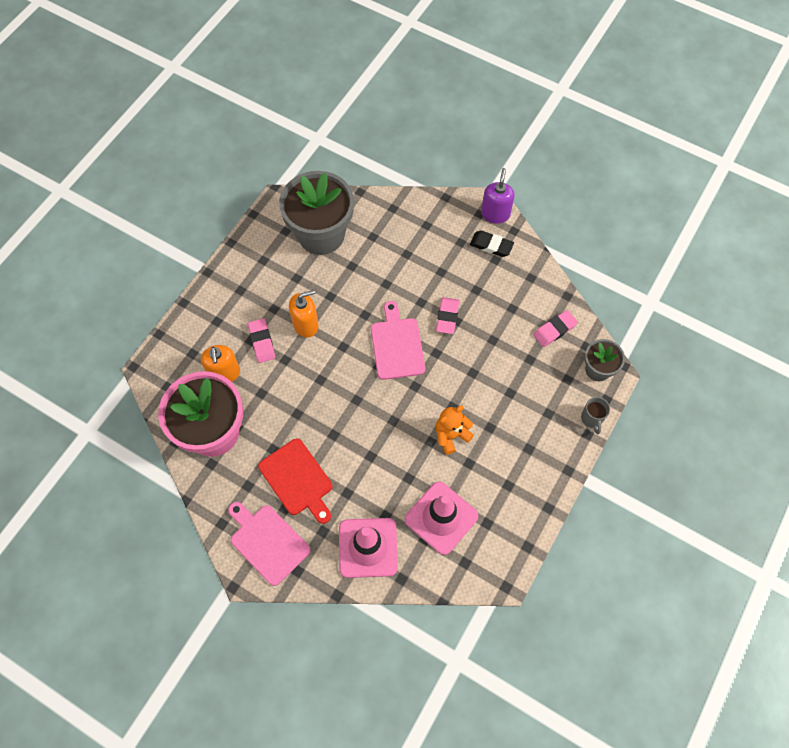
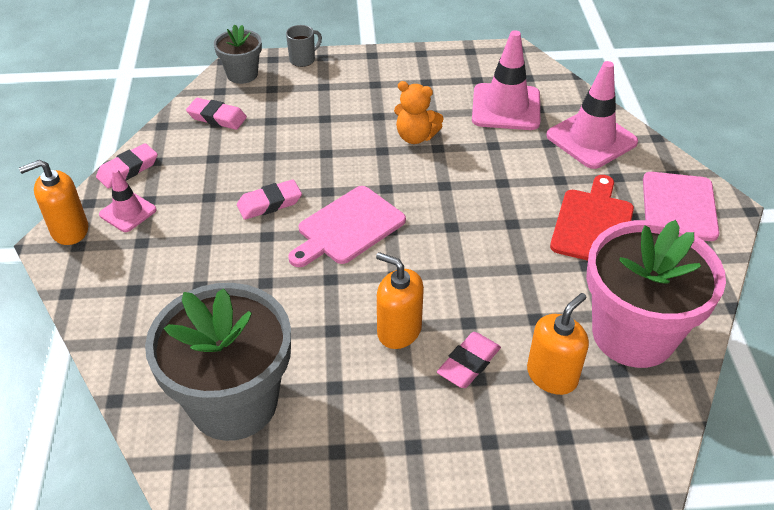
camera: 125 degrees left, 20 degrees down
black eraser [470,231,514,257] -> pink traffic cone [99,169,156,232]
purple soap dispenser [481,168,515,224] -> orange soap dispenser [19,160,88,245]
none -> pink eraser [96,143,158,188]

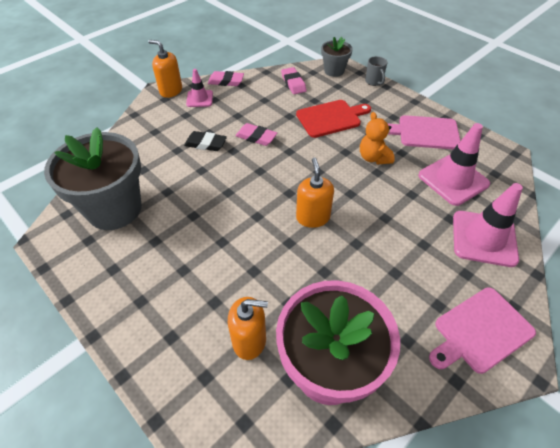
camera: 50 degrees right, 5 degrees up
grey mug [286,25,322,67] -> grey mug turned 60 degrees clockwise [365,56,387,86]
pink cutting board [288,186,406,267] -> pink cutting board moved to [387,115,460,149]
orange soap dispenser [376,252,424,349] -> orange soap dispenser moved to [296,158,334,228]
pink eraser [437,332,501,388] -> none
red cutting board [550,175,634,261] -> red cutting board moved to [296,100,371,138]
none -> black eraser [184,131,227,151]

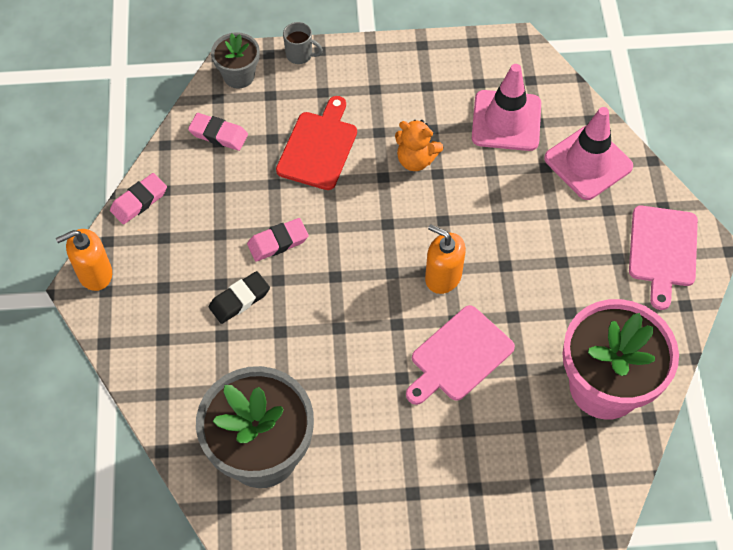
camera: 50 degrees left, 10 degrees up
pink traffic cone [186,69,213,107] -> none
orange soap dispenser [228,297,268,360] -> none
pink cutting board [387,115,460,149] -> pink cutting board moved to [406,305,515,405]

